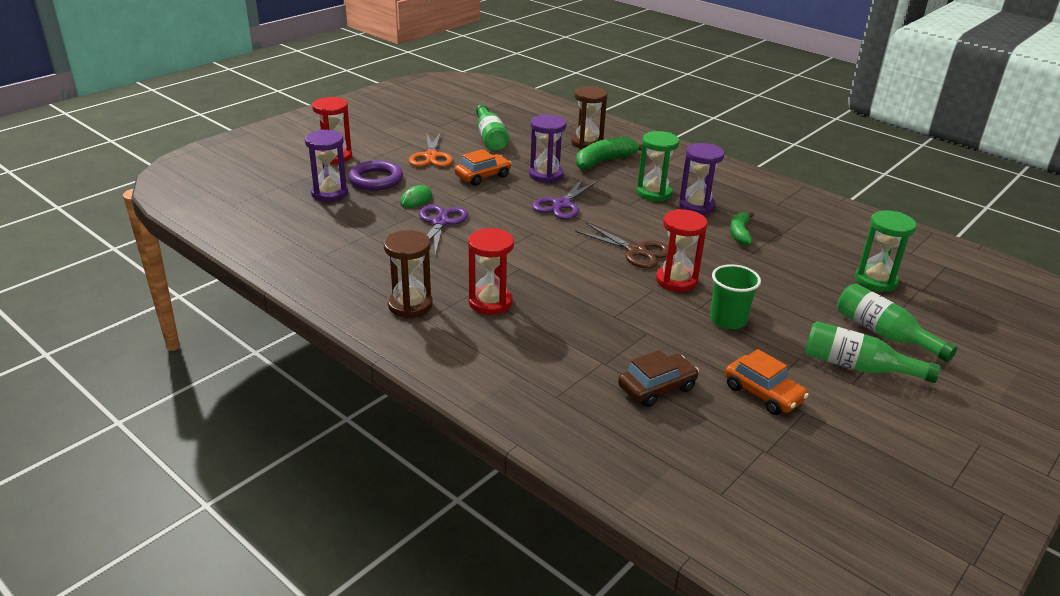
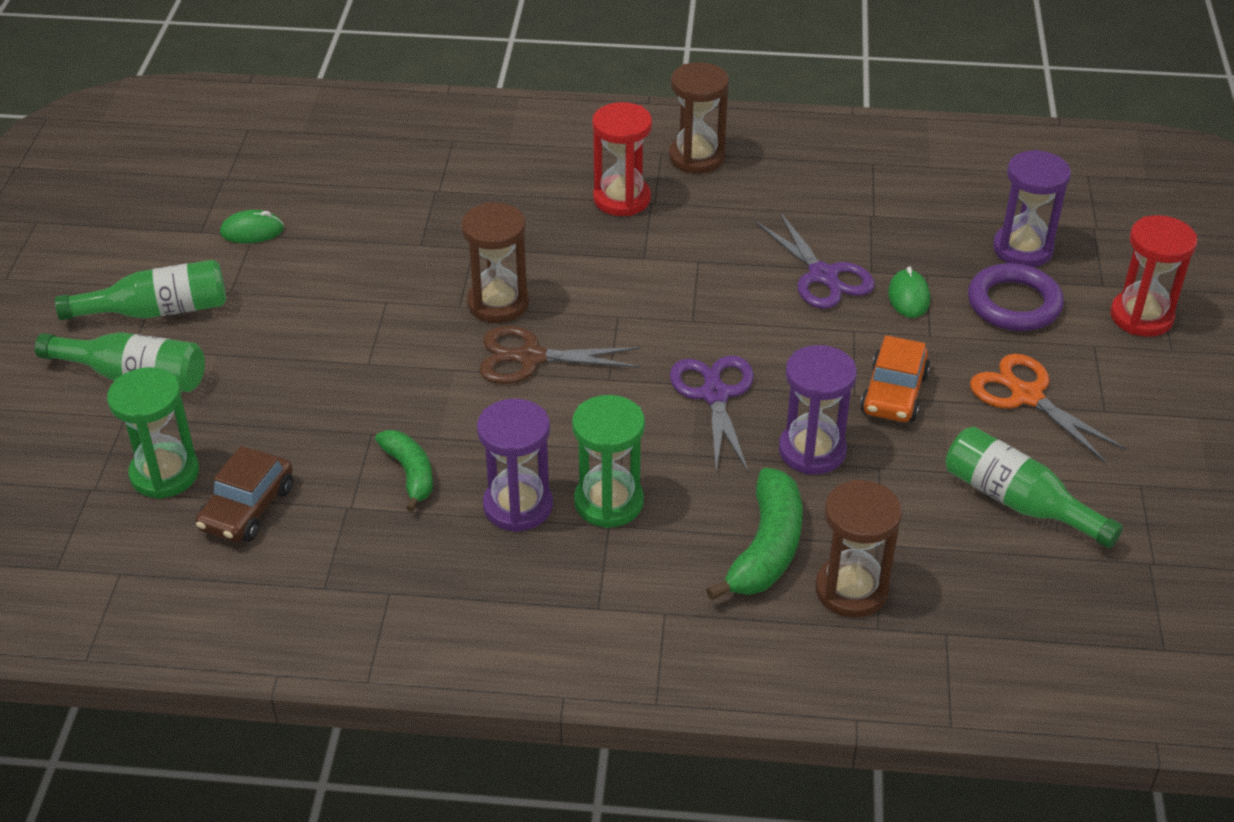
camera: 145 degrees right, 10 degrees up
brown car [618,350,699,407] -> brown car moved to [195,446,293,542]
red hourglass [656,209,707,292] -> none
green cup [710,264,761,329] -> none
orange car [725,349,809,415] -> green mouse [220,210,284,243]
none -> brown hourglass [461,202,529,323]

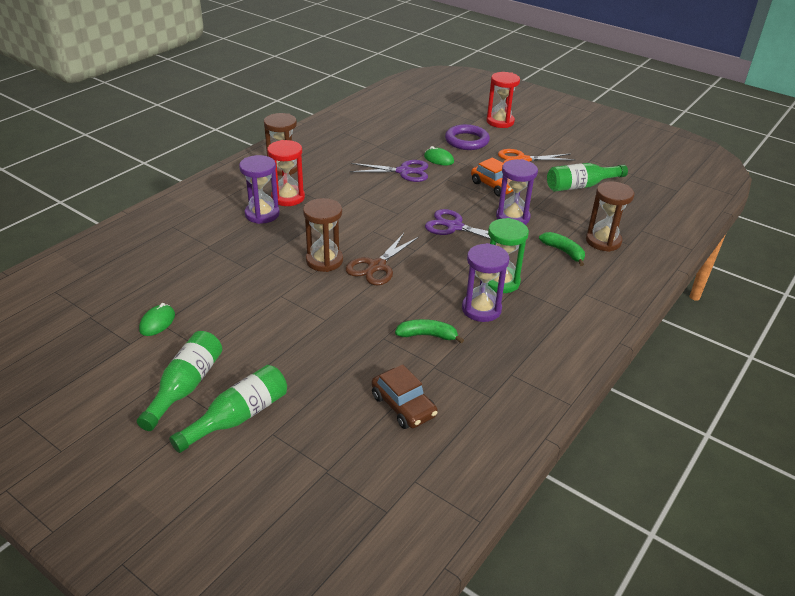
camera: 60 degrees left, 5 degrees down
green hourglass [107,367,199,499] -> none
green banana [706,468,802,600] -> green banana [539,232,585,266], size x0.64
purple hourglass [993,150,1071,267] -> purple hourglass moved to [239,155,280,224]

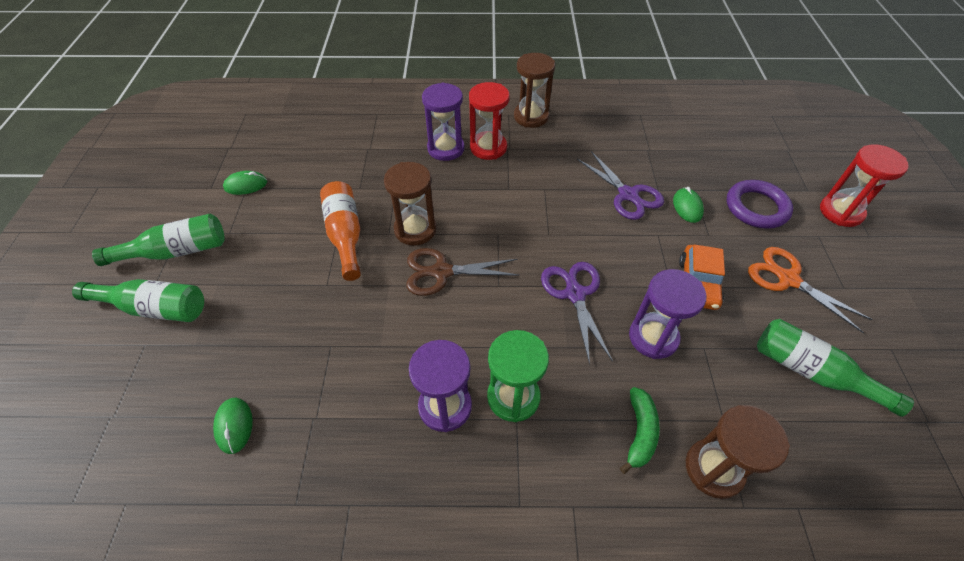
camera: 55 degrees right, 15 degrees up
brown car [371,364,438,429] -> green mouse [213,398,253,454]
green banana [395,319,464,343] -> none
none -> orange bottle [320,181,361,281]

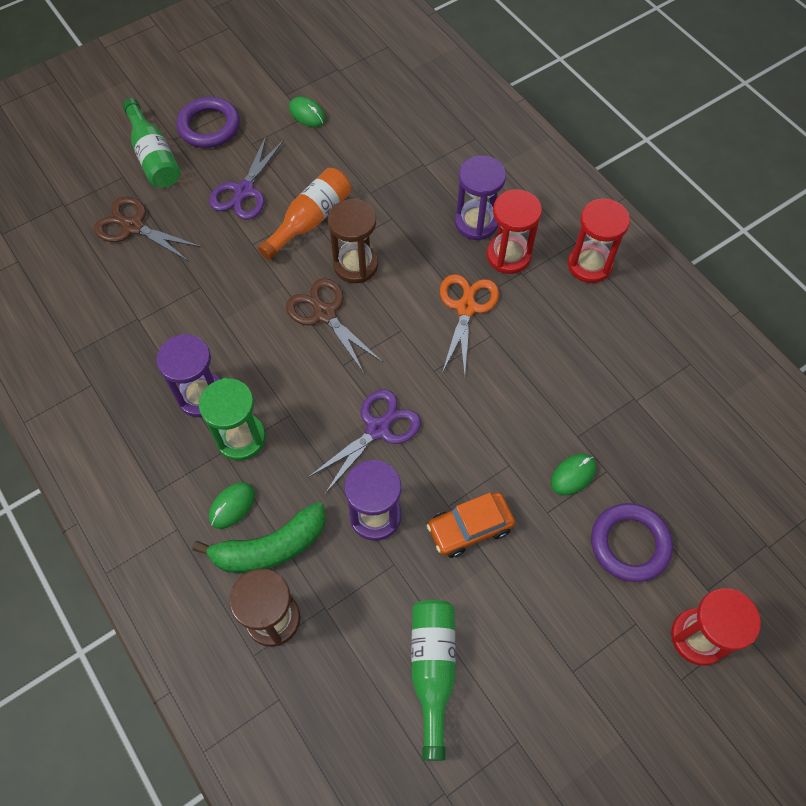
camera: 55 degrees right, 10 degrees up
green bottle [92,214,225,266] -> purple ring [176,97,240,148]
green mouse [213,398,253,454] -> green mouse moved to [209,482,255,529]
brown hourglass [514,53,555,128] -> red hourglass [568,199,630,283]
purple scissors [577,151,664,220] -> purple scissors moved to [209,136,284,220]
green banana [620,387,660,474] -> green banana [193,502,326,573], size x1.56
orange scissors [748,247,873,333] -> orange scissors moved to [440,274,499,376]
none -> brown scissors [94,196,202,262]

